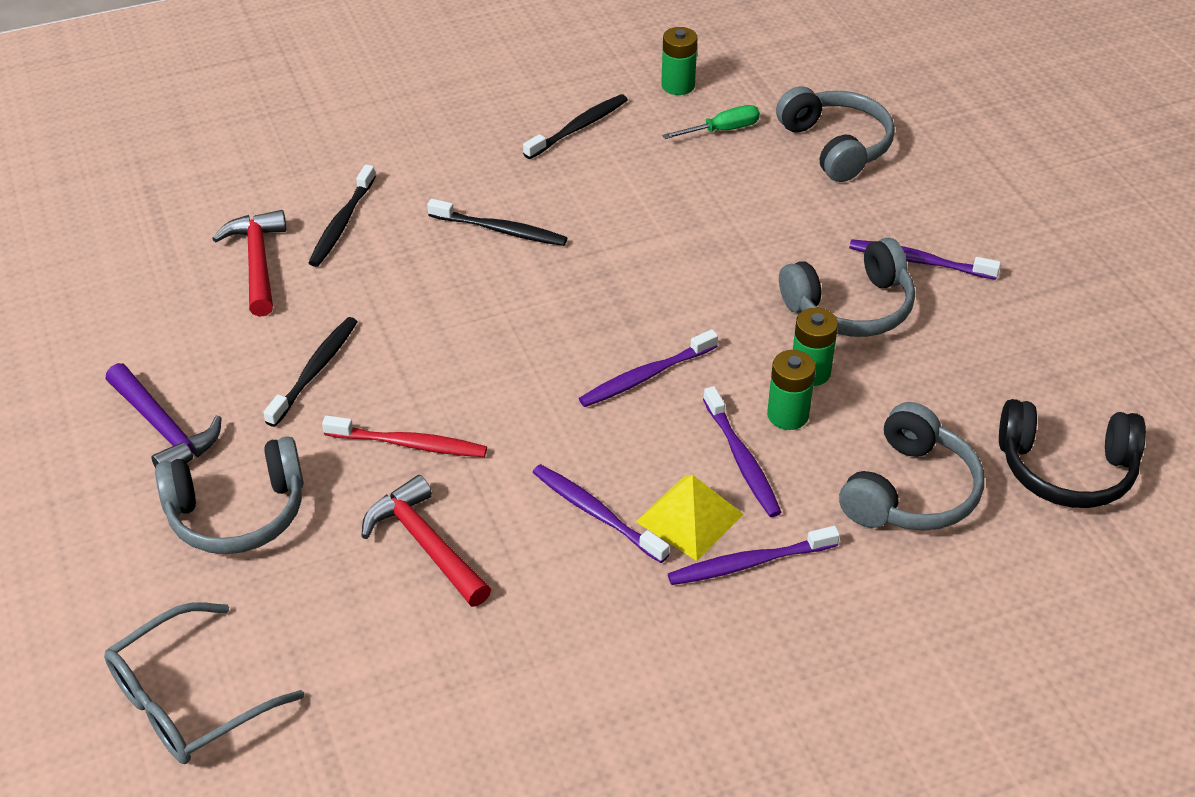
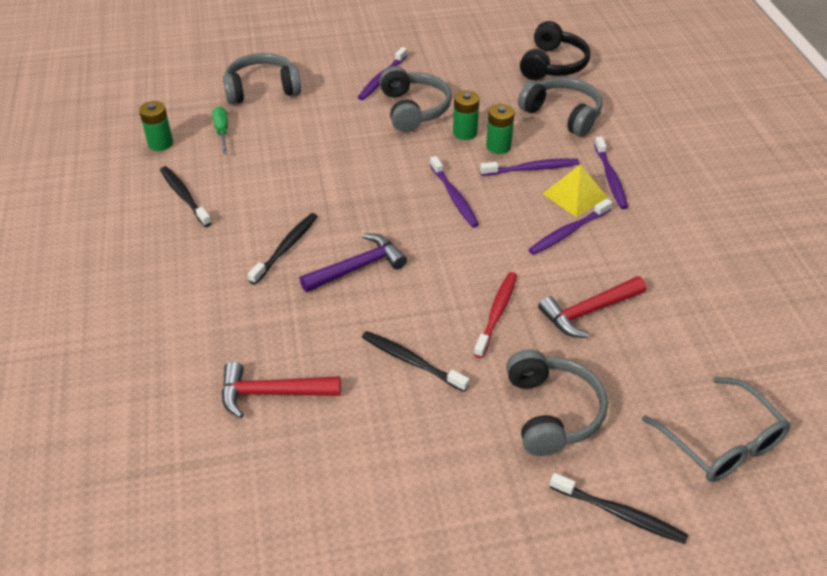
camera: 80 degrees left, 0 degrees up
purple hammer [106,363,222,468] -> purple hammer moved to [300,234,407,292]
black toothbrush [308,164,376,267] -> black toothbrush moved to [550,473,688,544]

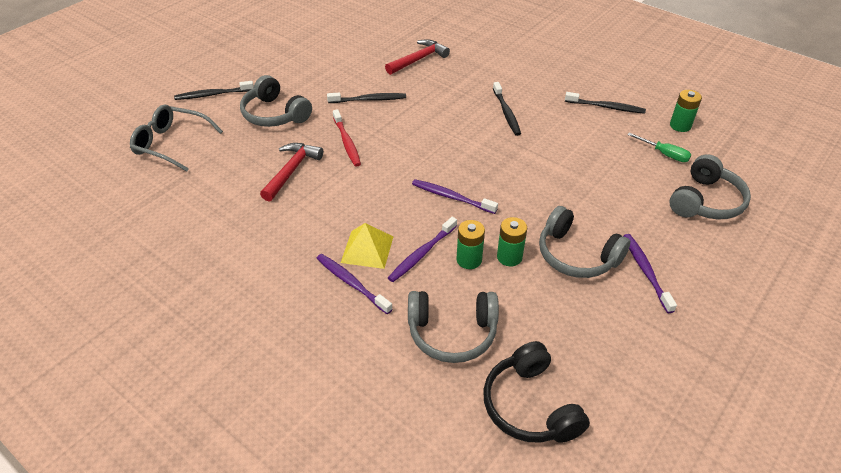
camera: 140 degrees right, 0 degrees up
purple hammer [300,234,407,292] -> none
purple toothbrush [528,199,612,255] -> none

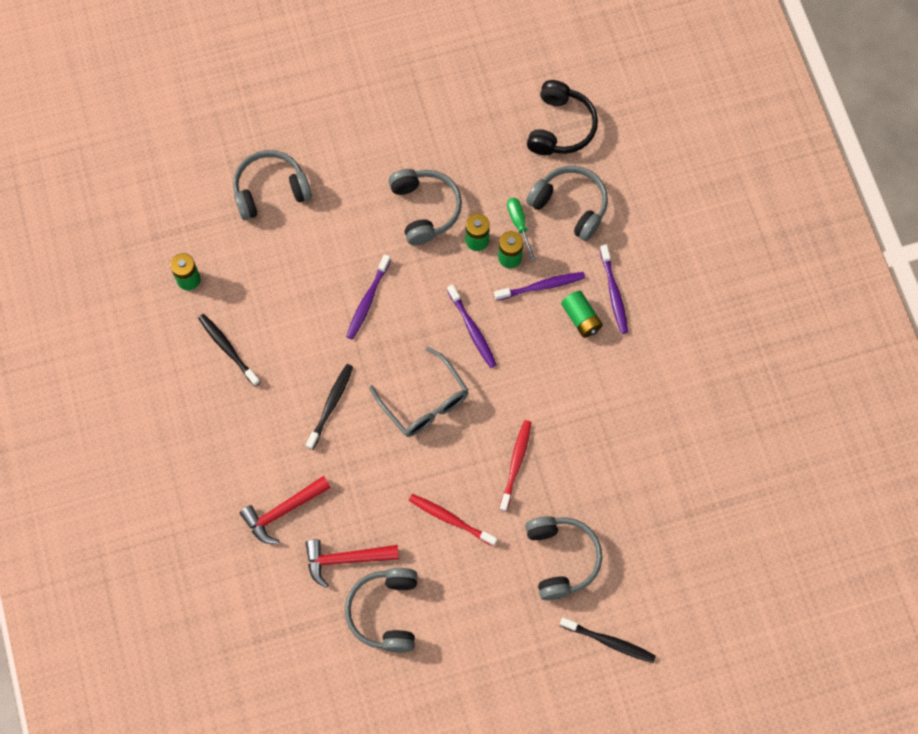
camera: 145 degrees left, 25 degrees up
grey glasses [130,104,223,172] -> grey glasses moved to [369,347,469,437]
red hammer [260,143,323,202] -> red hammer moved to [240,476,331,544]
black toothbrush [327,93,406,103] -> red toothbrush [409,494,497,547]
yellow pyramid [341,223,393,269] -> green battery [561,291,603,338]
purple toothbrush [623,234,677,313] -> purple toothbrush moved to [346,254,391,340]
green screwdriver [627,133,691,162] -> green screwdriver moved to [507,198,536,261]
none -> grey headphones [345,568,417,653]

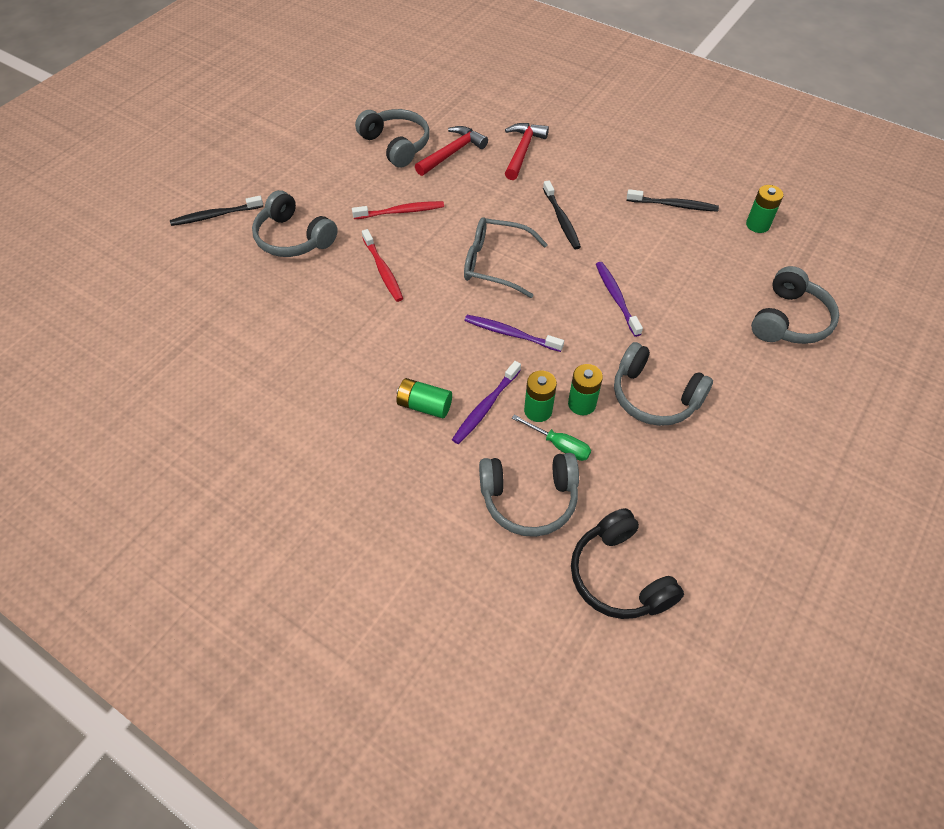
camera: 140 degrees right, 15 degrees down
purple toothbrush [600,245,628,334] -> none

